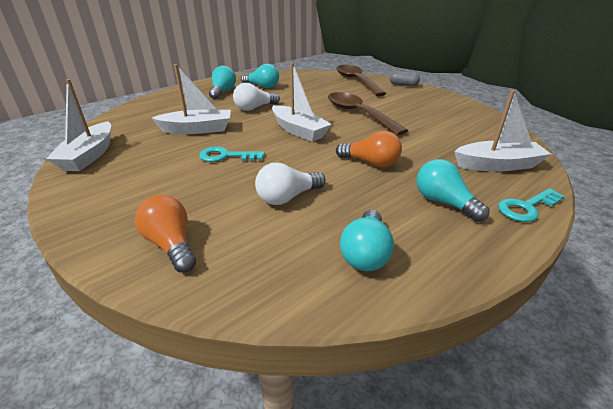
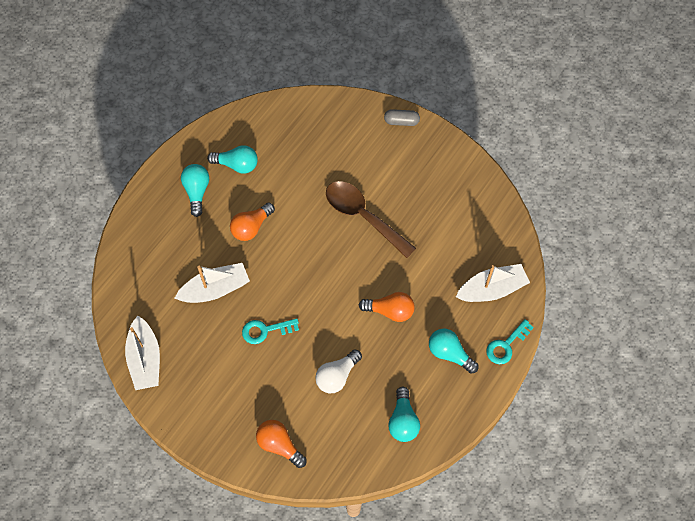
camera: 15 degrees left, 30 degrees up
white light bulb [233,83,280,111] -> orange light bulb [230,202,275,241]
white boat [272,63,332,142] -> none
brown spoon [336,65,386,97] -> none

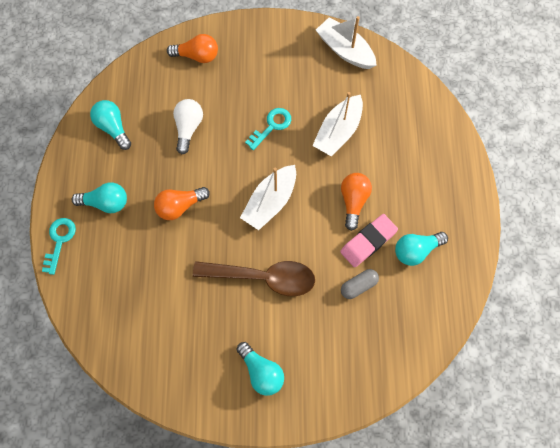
camera: 145 degrees right, 5 degrees up
turquoise light bulb [181,164,209,217] -> turquoise light bulb moved to [237,342,284,396]
grey capsule [384,109,420,126] -> grey capsule moved to [341,269,379,299]
white boat [456,264,530,302] -> white boat moved to [240,165,296,230]
none -> pink eraser [340,214,398,267]

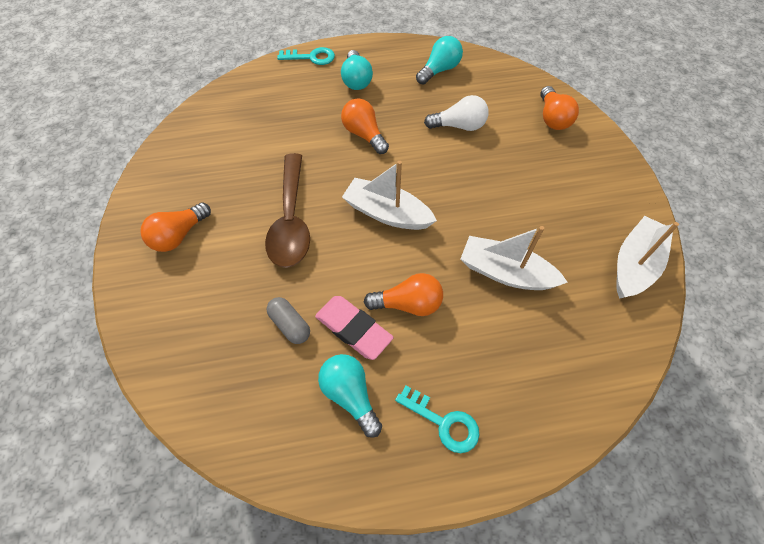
camera: 80 degrees right, 10 degrees down
turquoise light bulb [237,342,284,396] -> orange light bulb [140,202,211,252]
turquoise key [245,108,291,150] -> turquoise key moved to [395,386,479,453]

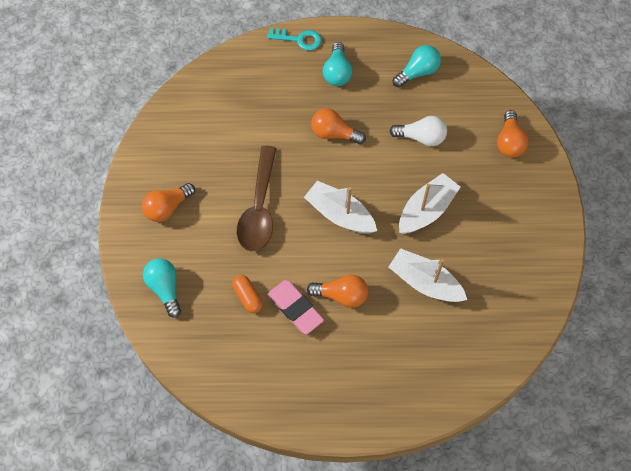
camera: 10 degrees right, 5 degrees up
grey capsule [266,297,310,344] -> orange capsule [232,275,263,313]
turquoise light bulb [318,354,382,438] -> turquoise light bulb moved to [143,258,181,318]
orange light bulb [341,98,389,154] -> orange light bulb turned 45 degrees counterclockwise [311,108,366,144]
turquoise key [395,386,479,453] -> none
white boat [616,216,679,299] -> white boat moved to [399,173,461,234]

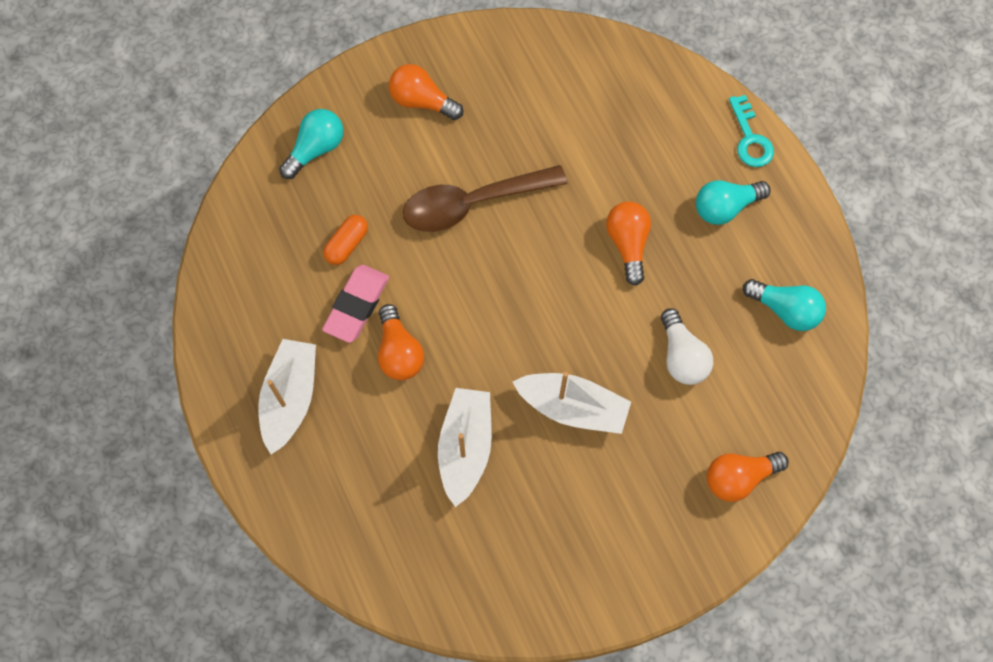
camera: 65 degrees right, 5 degrees up
white boat [304,181,377,234] -> white boat moved to [258,339,316,454]

